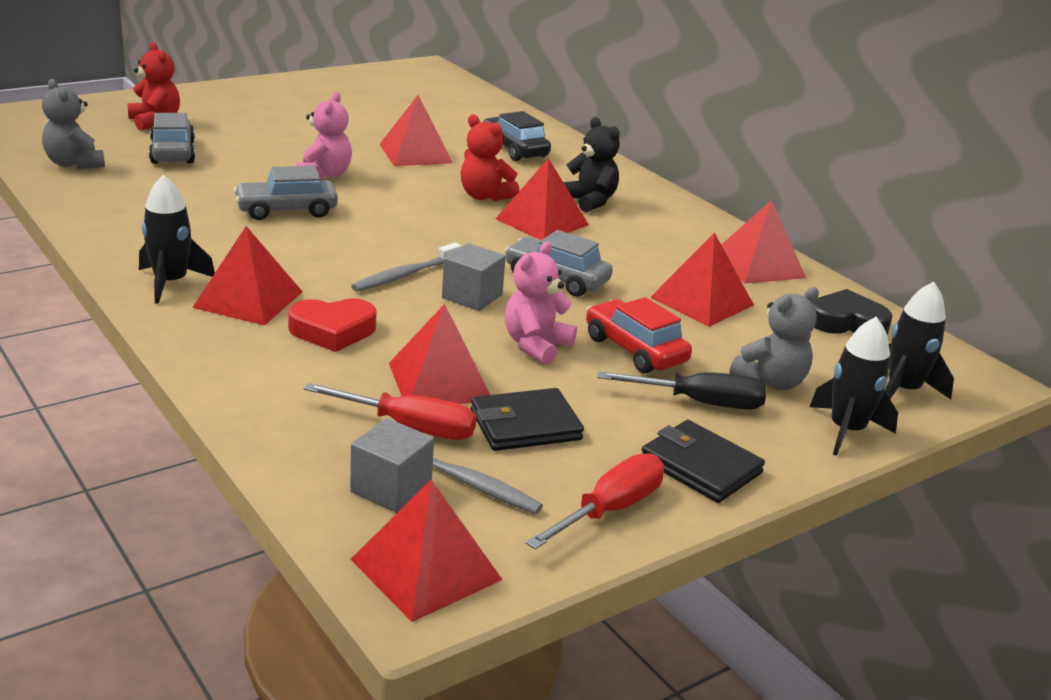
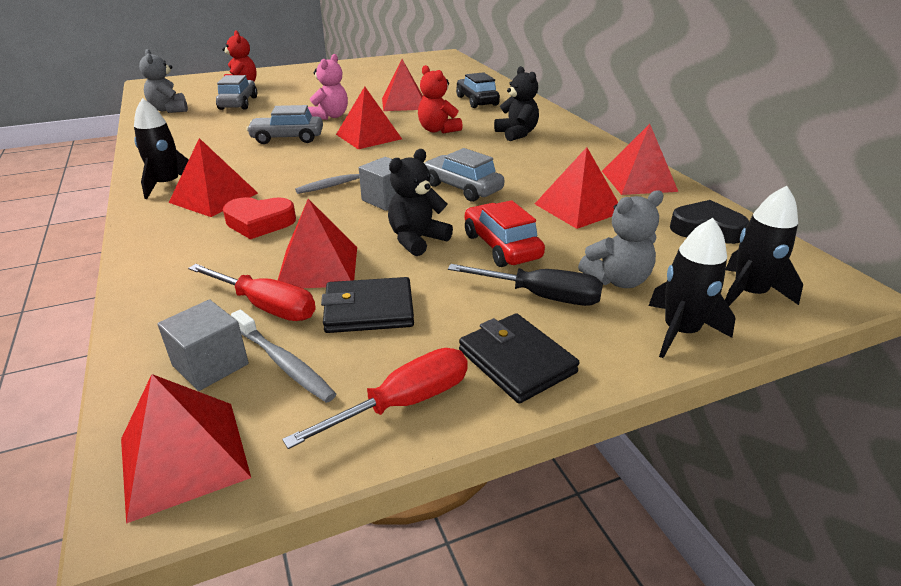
camera: 15 degrees right, 5 degrees up
red pyramid [496,158,589,240] -> red pyramid moved to [336,86,402,149]
pink teddy bear [505,242,577,365] -> black teddy bear [388,149,453,256]

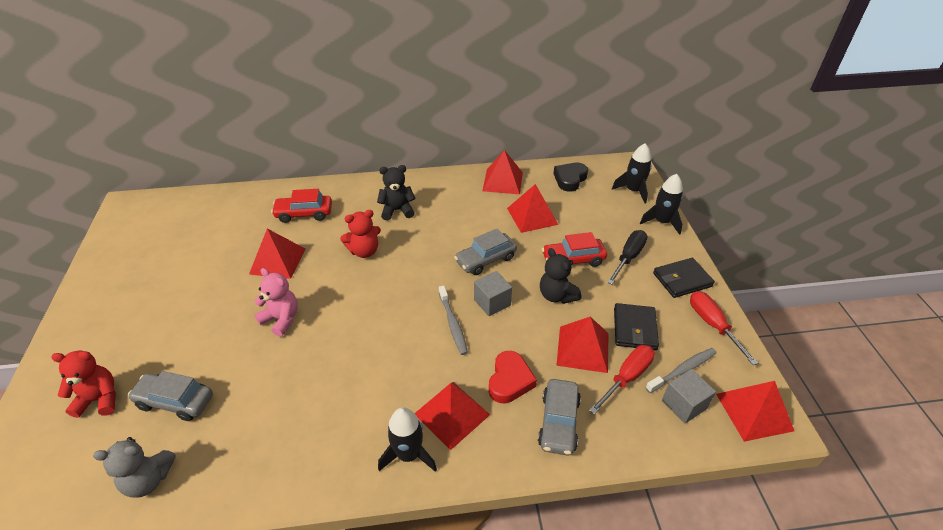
camera: 75 degrees left, 10 degrees up
grey car [246,105,323,144] -> grey car moved to [538,379,581,456]
red pyramid [336,86,402,149] -> none
black car [456,72,500,108] -> red car [271,189,332,223]
grey teddy bear [578,190,664,288] -> none

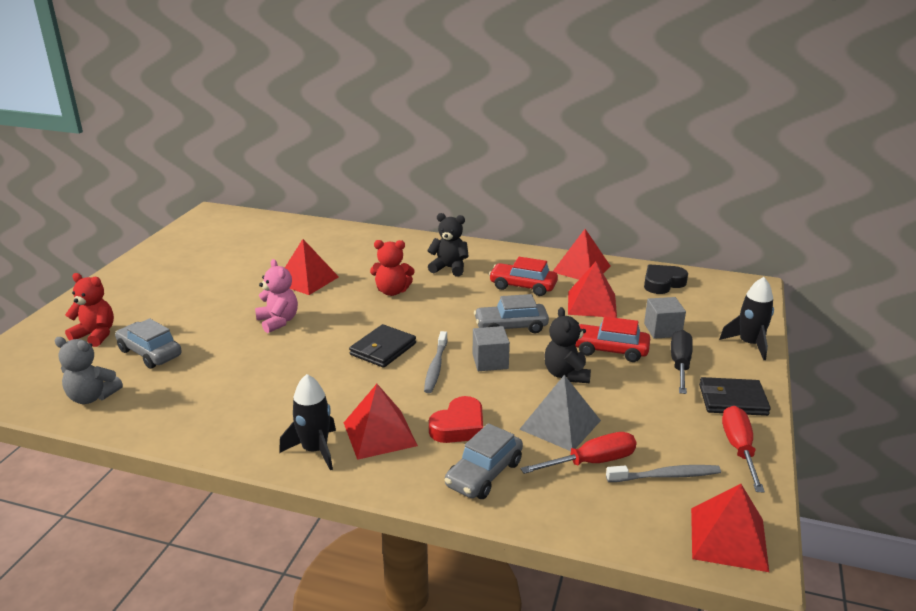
camera: 25 degrees right, 15 degrees down
red car [271,189,332,223] -> red car moved to [489,257,558,296]
red pyramid [556,317,609,373] -> grey pyramid [519,375,601,451]
black screwdriver [607,230,647,284] -> black screwdriver turned 45 degrees counterclockwise [671,330,693,394]
black rocket [612,144,652,203] -> none
black wallet [614,303,659,350] -> black wallet moved to [349,324,416,368]
grey cube [662,369,716,423] -> grey cube moved to [644,297,686,339]

